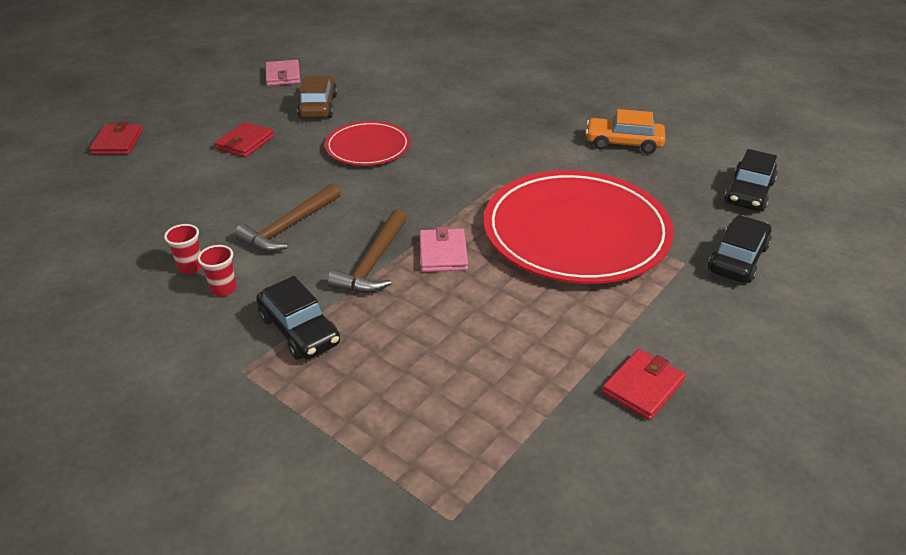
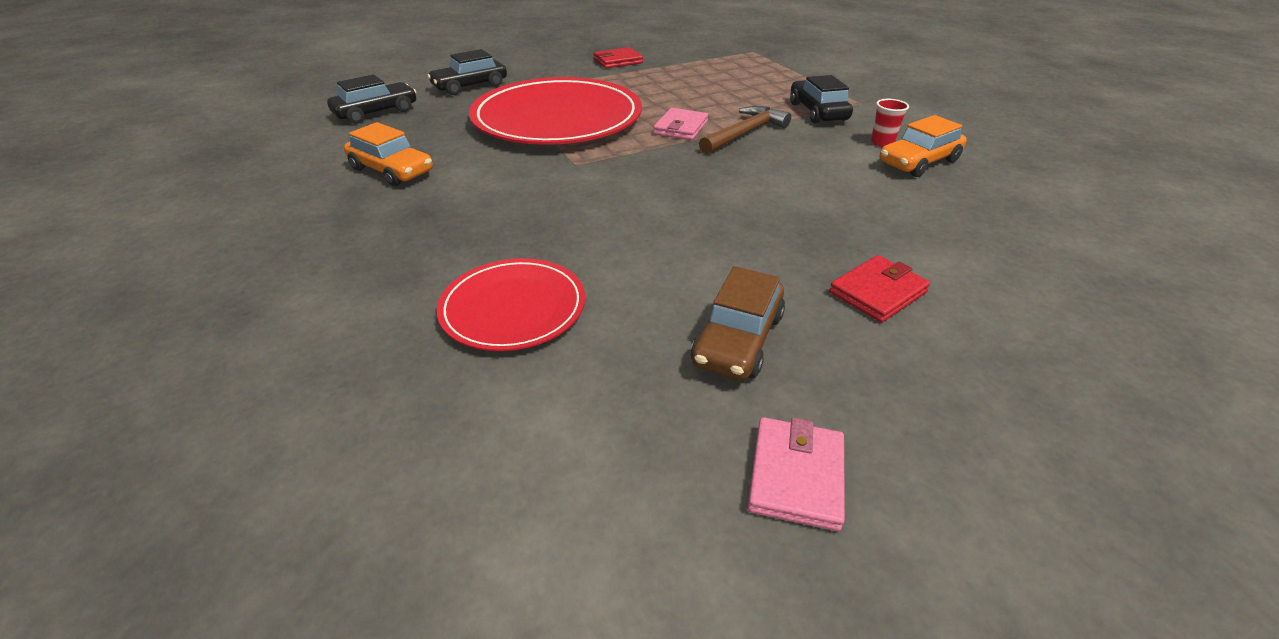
camera: 155 degrees left, 0 degrees up
red wallet [89,122,143,155] -> none
red cup [164,224,202,274] -> orange car [880,115,967,177]
brown hammer [234,183,341,252] -> none
red plate [325,121,410,166] -> red plate moved to [437,258,585,351]

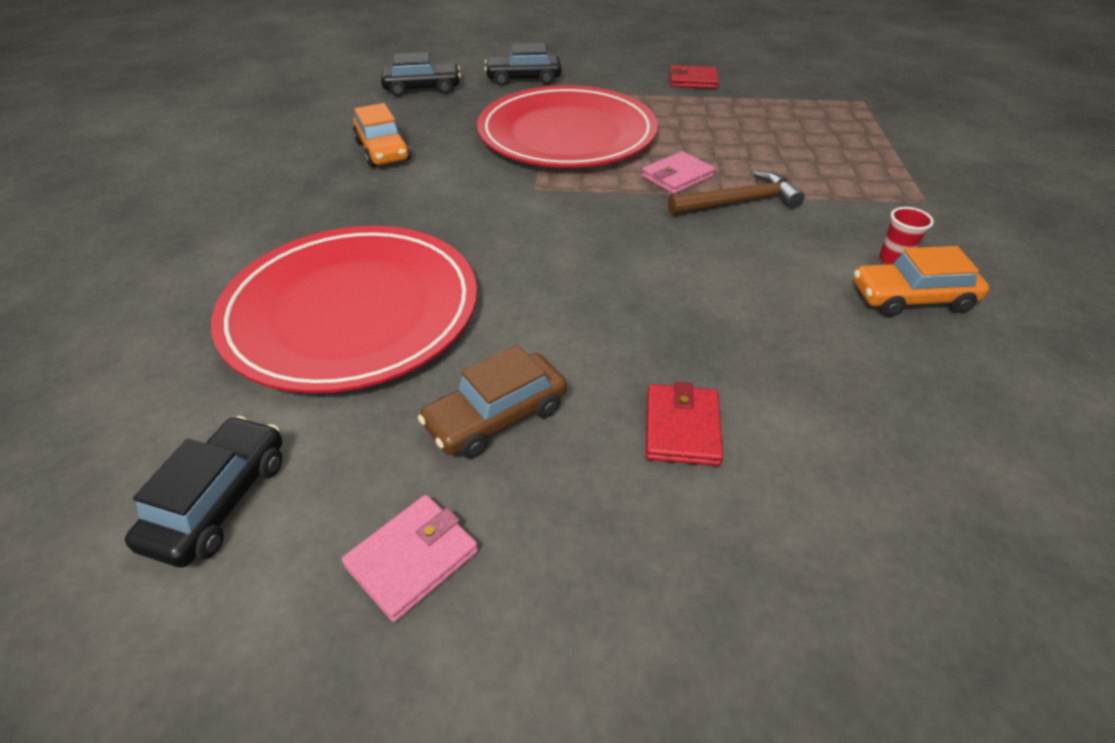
camera: 30 degrees right, 5 degrees up
red plate [437,258,585,351] -> red plate [211,226,477,393], size x1.89
black car [790,75,853,123] -> black car moved to [125,416,282,567]
red wallet [829,255,930,323] -> red wallet turned 75 degrees counterclockwise [646,382,723,466]

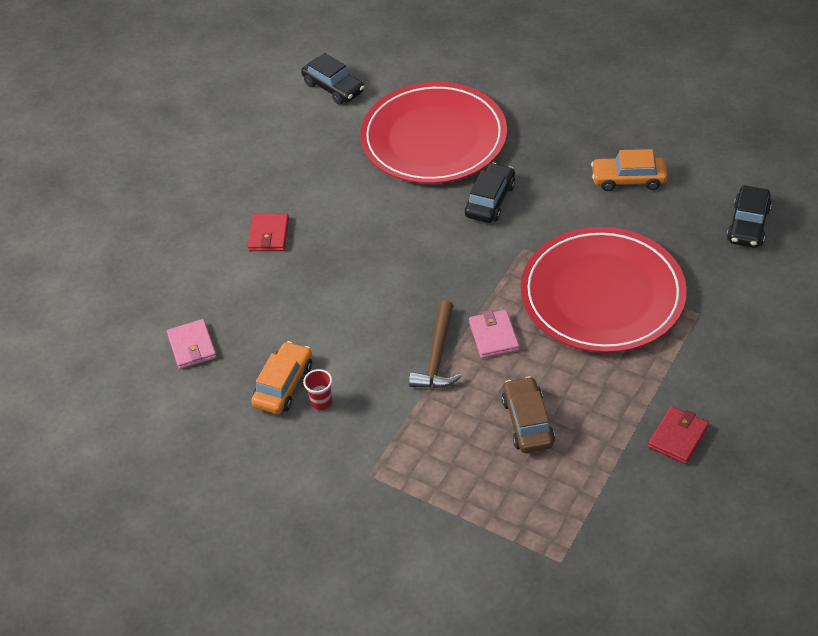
camera: 120 degrees right, 5 degrees up
pink wallet [342,495,478,622] -> pink wallet moved to [167,319,217,369]
brown car [418,345,567,458] -> brown car moved to [502,376,555,453]
black car [484,43,561,86] -> black car moved to [465,163,515,223]
red wallet [646,382,723,466] -> red wallet turned 60 degrees clockwise [248,213,289,251]

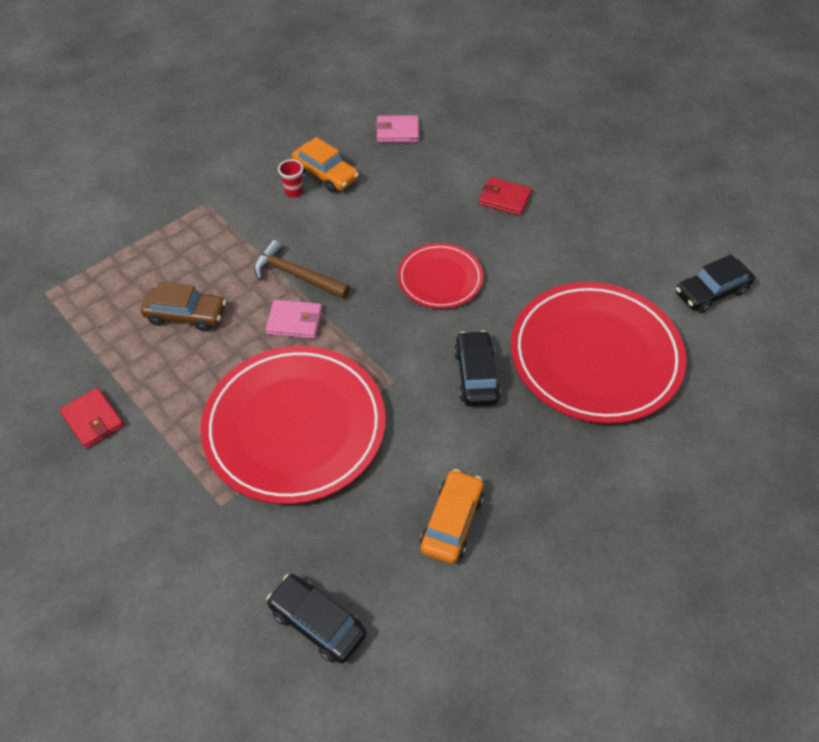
camera: 105 degrees right, 5 degrees up
black car [465,163,515,223] -> black car turned 135 degrees counterclockwise [454,331,501,406]
none -> red plate [398,243,483,309]

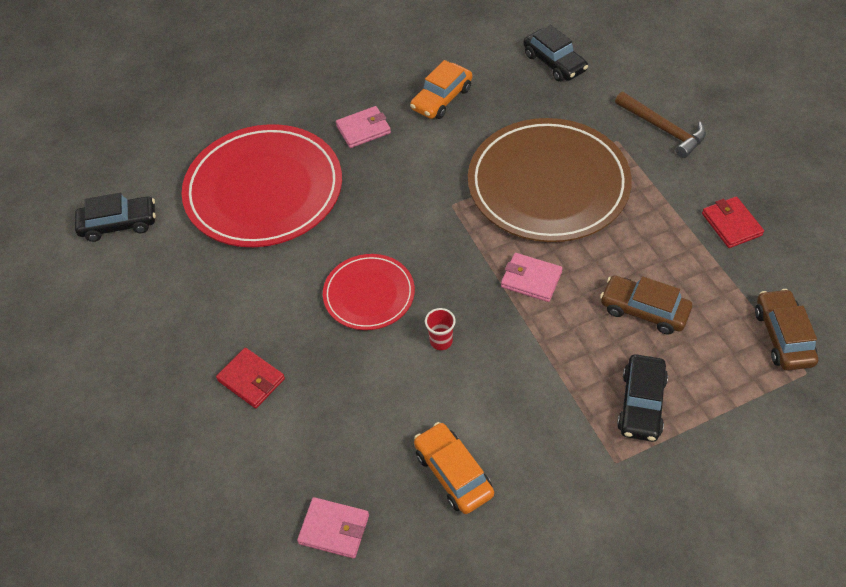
camera: 160 degrees left, 0 degrees up
red plate [201,346,386,504] -> brown plate [468,118,632,242]
brown hammer [254,240,350,299] -> brown hammer moved to [615,92,706,158]
red cup [278,159,303,198] -> red cup moved to [425,308,456,350]
black car [454,331,501,406] -> black car moved to [617,354,668,442]
none -> pink wallet [336,106,391,148]
none -> brown car [755,289,818,371]

